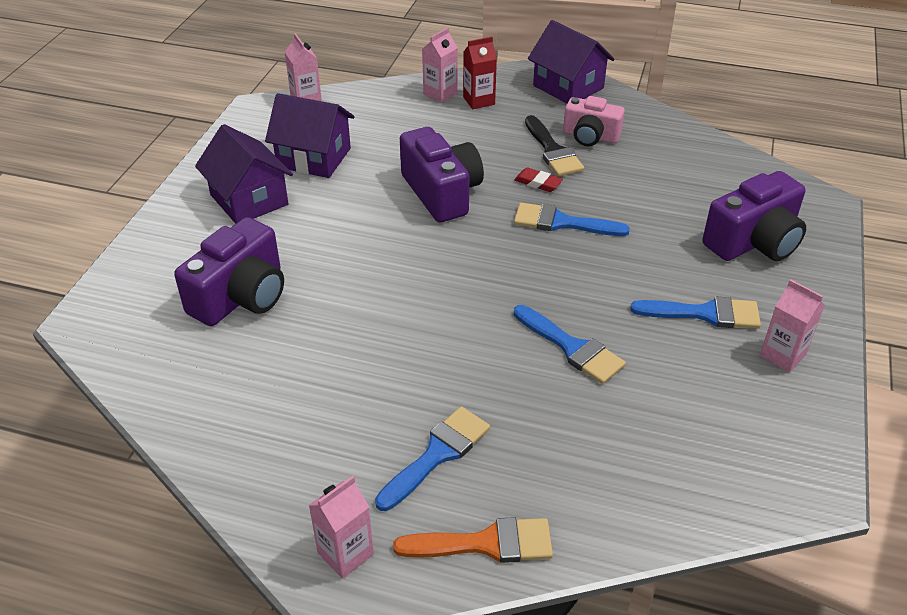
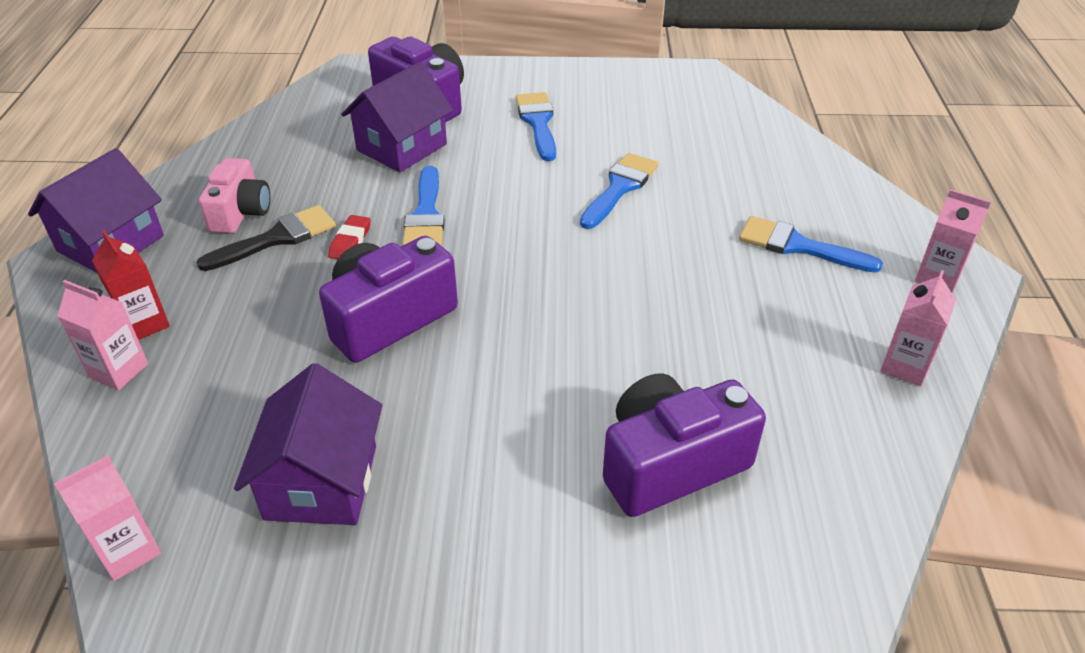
camera: 105 degrees left, 0 degrees up
purple camera [174,217,284,326] -> purple camera turned 45 degrees counterclockwise [603,373,766,517]
purple house [195,124,293,224] -> purple house moved to [341,62,453,173]
orange brush [393,517,553,563] -> none
pink carton [760,279,825,372] -> pink carton moved to [880,270,956,386]

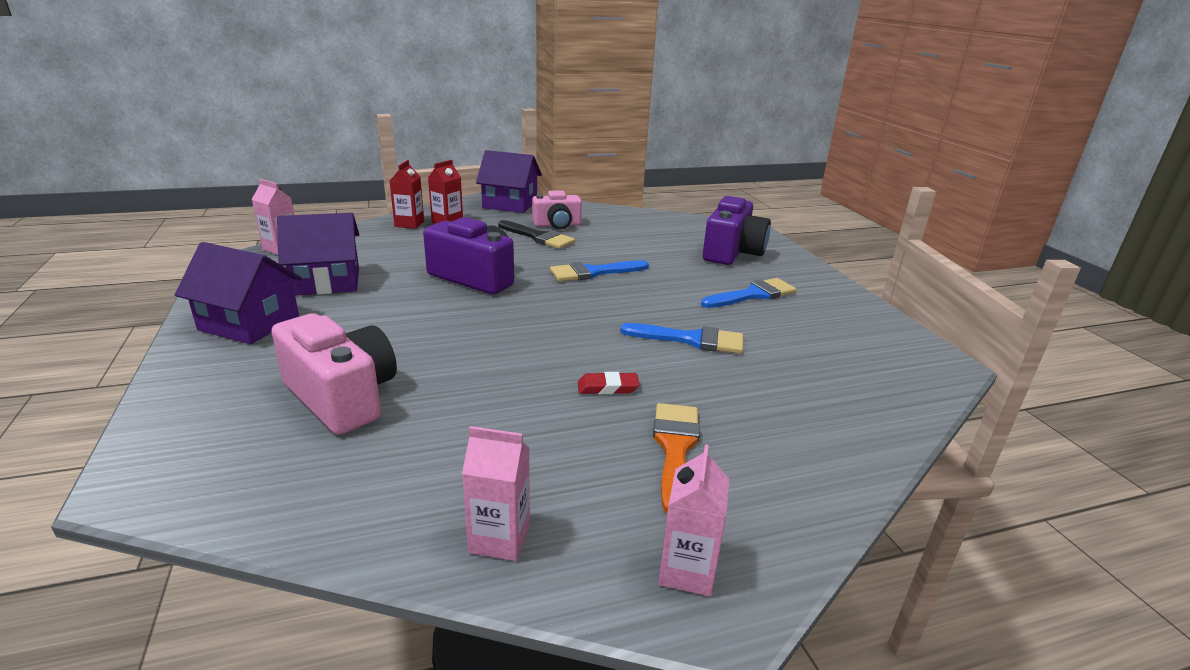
camera: 70 degrees right, 15 degrees down
pink carton [57,280,148,390] -> red carton [390,160,424,229]
red eraser [328,215,371,259] -> red eraser moved to [578,372,640,394]
purple house [341,62,453,173] -> purple house moved to [175,242,302,344]
purple camera [603,373,766,517] -> pink camera [272,313,397,435]
blue brush [739,216,883,273] -> orange brush [653,403,700,514]

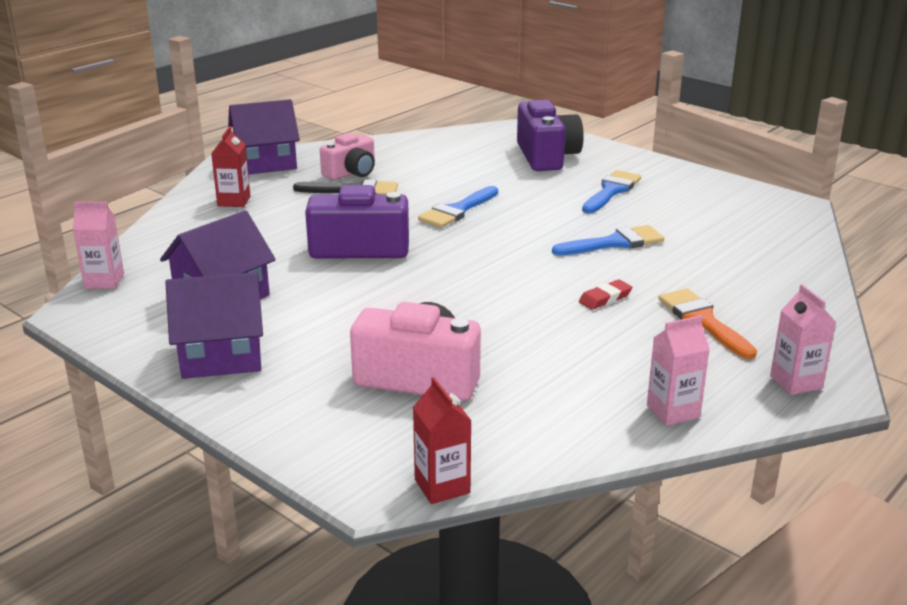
camera: 30 degrees left, 0 degrees up
red carton [390,160,424,229] -> red carton moved to [413,377,472,504]

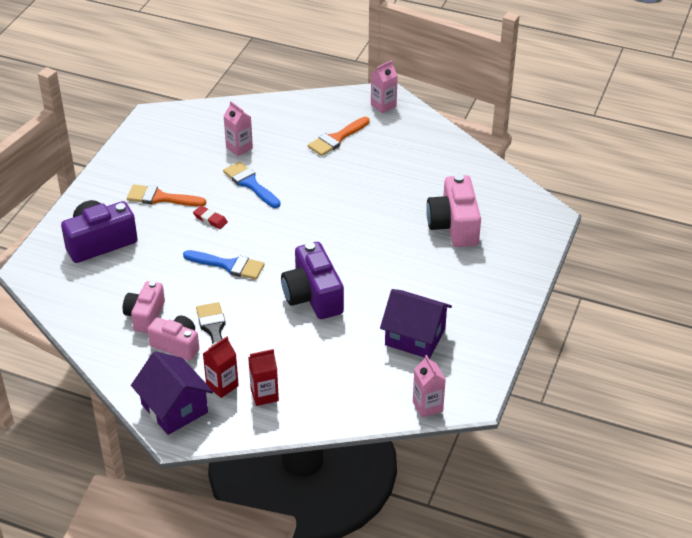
camera: 110 degrees left, 15 degrees up
purple house [165,272,263,379] -> none
red carton [413,377,472,504] -> red carton moved to [203,337,239,398]
red eraser [579,279,632,310] -> red eraser moved to [193,206,228,229]
blue brush [582,170,641,213] -> orange brush [127,184,206,207]
pink carton [647,316,710,426] -> pink carton moved to [224,101,253,156]
none -> pink camera [123,281,165,333]

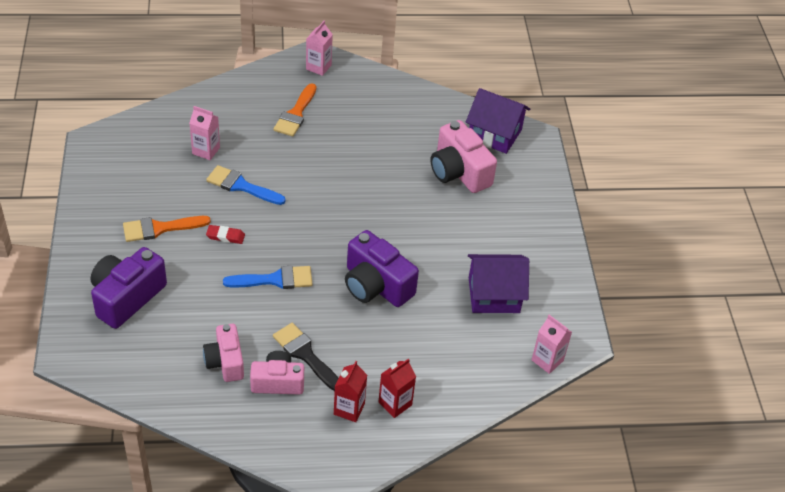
camera: 30 degrees left, 5 degrees up
purple house [131,351,213,435] -> purple house moved to [466,88,530,154]

